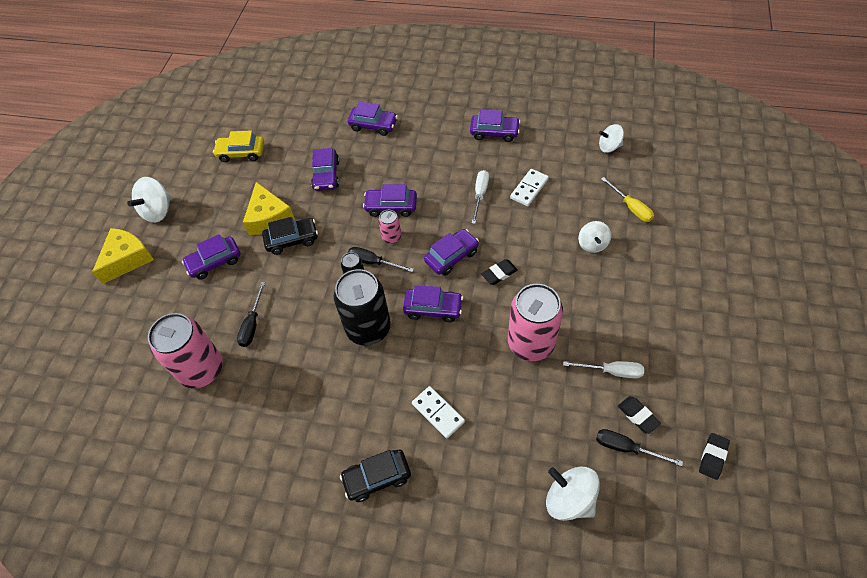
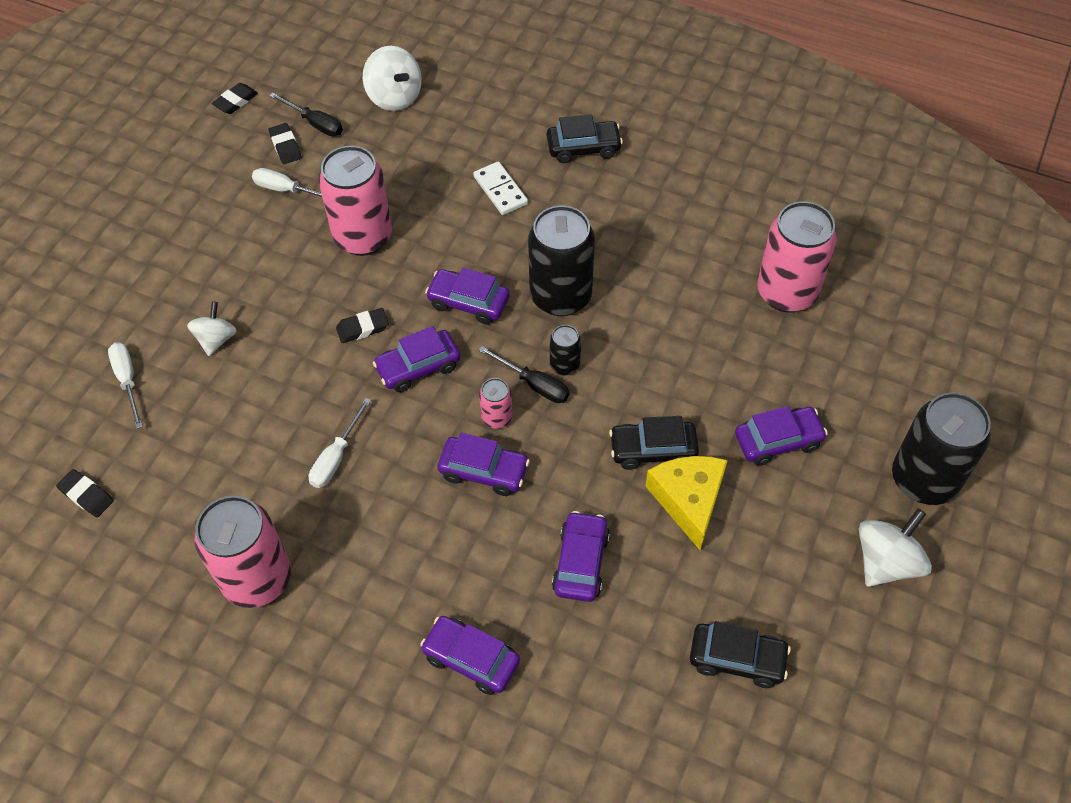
camera: 170 degrees left, 0 degrees up
yellow cheese [92,228,154,284] -> black can [892,392,991,505]
yellow car [213,130,264,162] -> black car [690,621,791,688]
black screwdriver [237,282,265,347] -> none
purple car [470,110,520,142] -> pink can [195,496,291,608]
white domino [510,169,549,206] -> none
white spinning top [599,124,624,153] -> black eraser [56,469,114,517]
yellow screwdriver [601,177,654,222] -> white screwdriver [108,343,143,429]

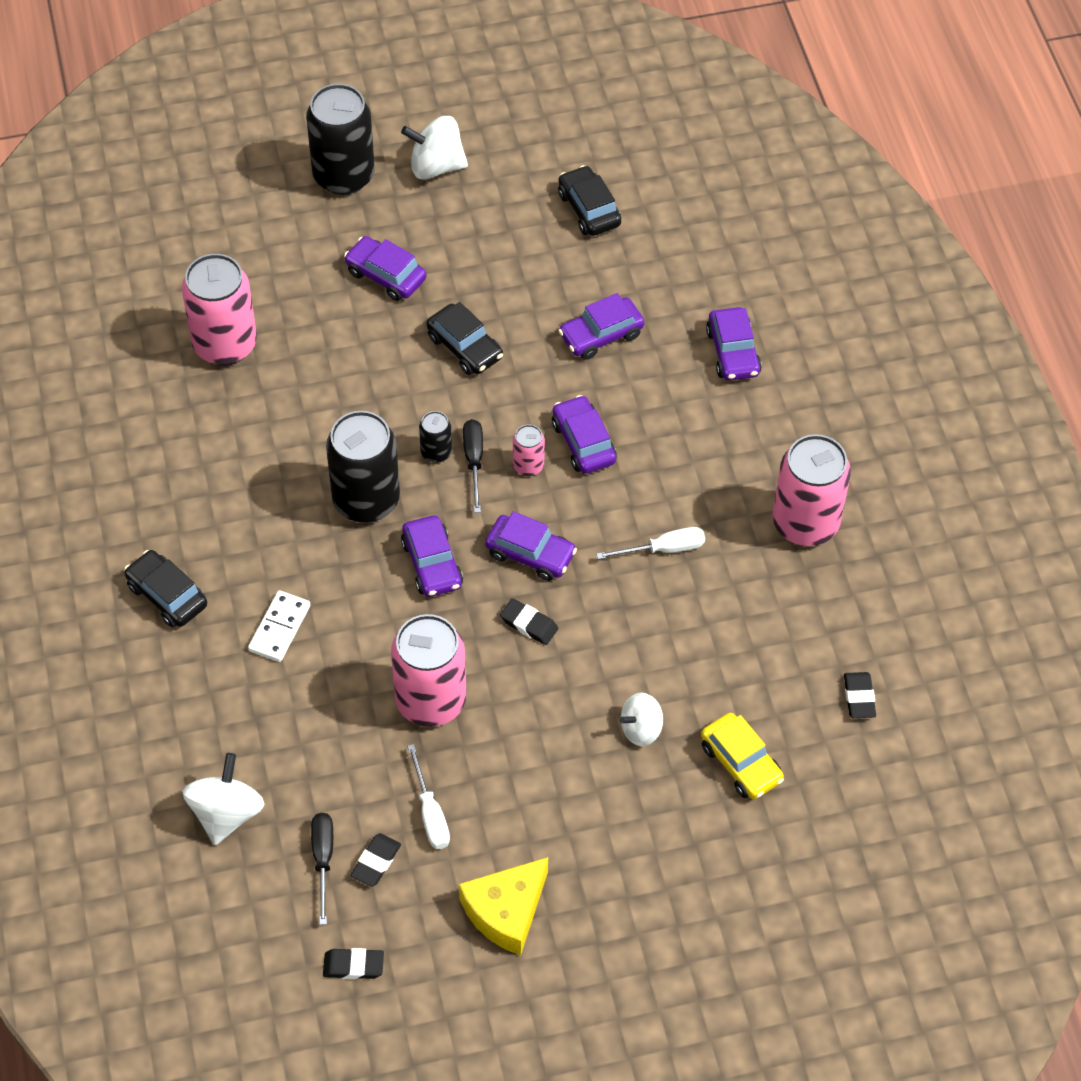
camera: 130 degrees left, 0 degrees up
white screwdriver [108,343,143,429] -> yellow car [701,713,784,799]
yellow cheese [645,456,728,550] -> yellow cheese moved to [459,857,548,955]

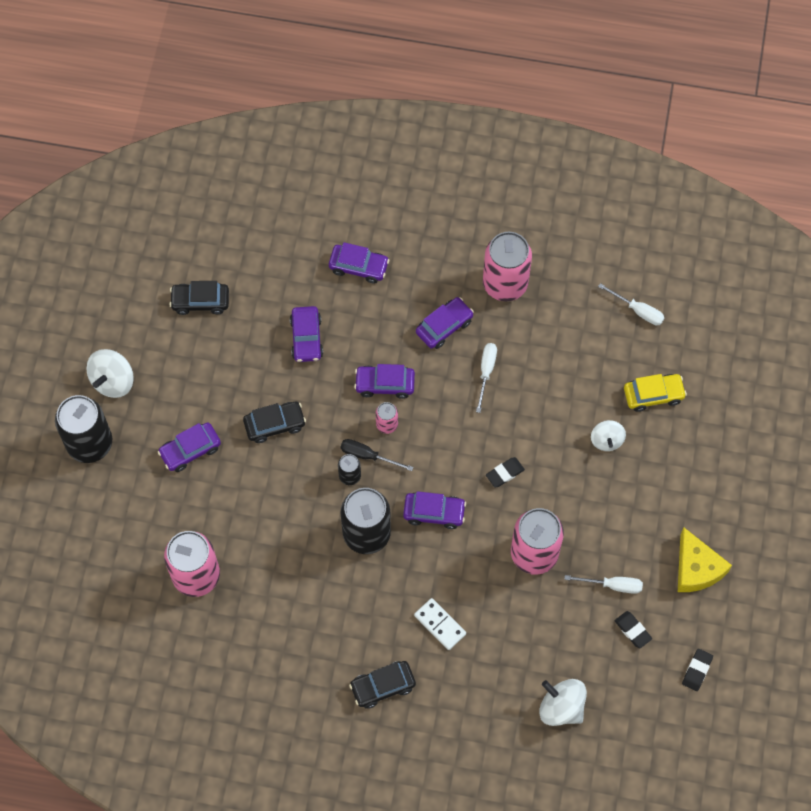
camera: 65 degrees left, 10 degrees up
black screwdriver [311,813,333,925] -> none
purple car [485,511,577,581] -> purple car moved to [416,297,474,349]
black eraser [844,672,876,718] -> white screwdriver [598,283,665,325]

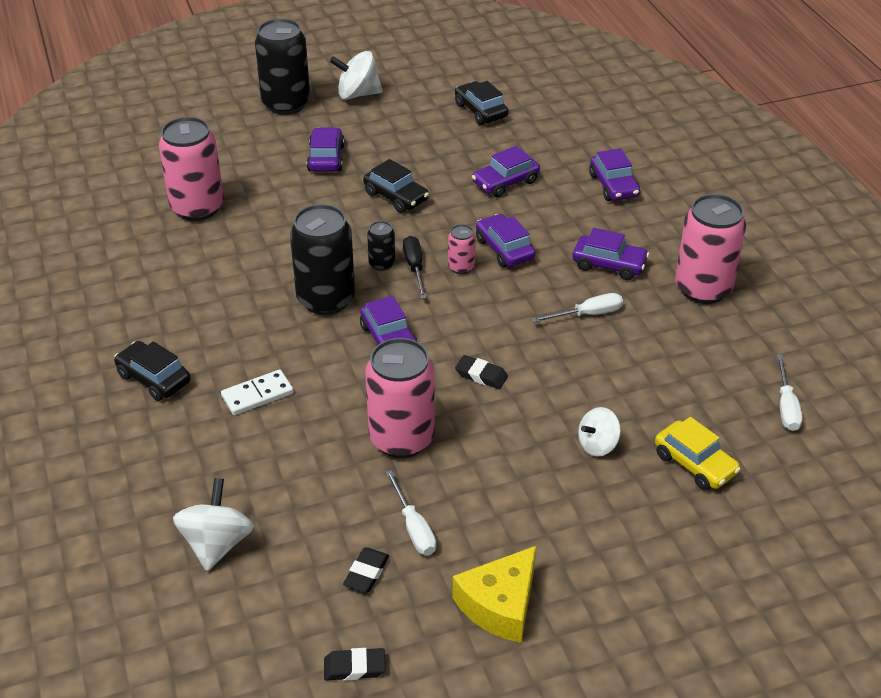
camera: 60 degrees right, 25 degrees down
purple car [158,422,221,472] -> purple car turned 60 degrees clockwise [307,127,345,172]
white domino [414,598,466,650] -> white domino turned 45 degrees clockwise [221,369,294,415]

